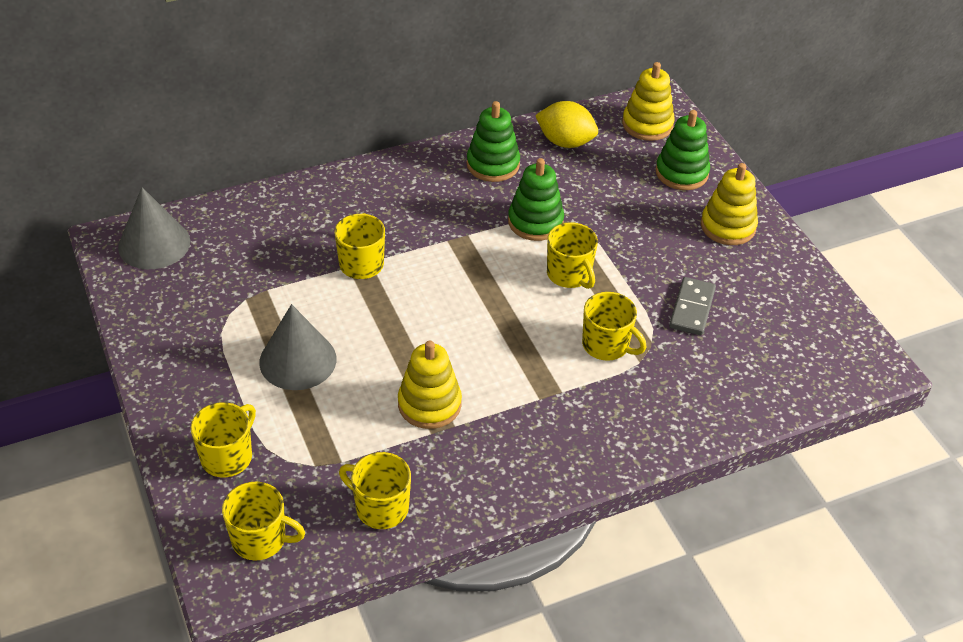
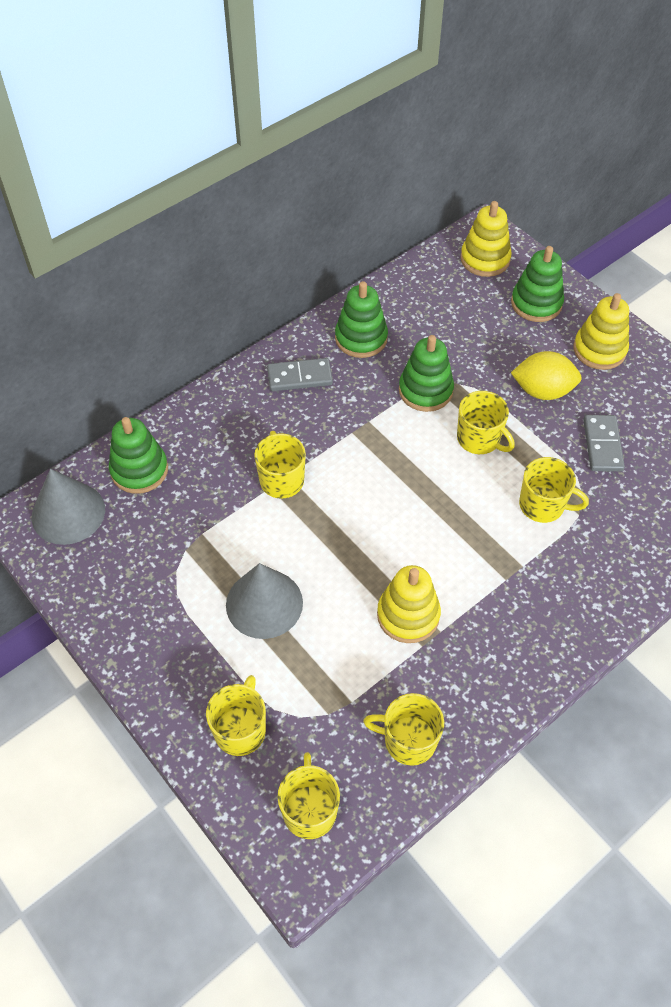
camera: 15 degrees left, 10 degrees up
yellow mug [222,482,305,561] -> yellow mug turned 90 degrees counterclockwise [277,752,340,839]
yellow lemon [535,101,598,148] -> yellow lemon moved to [511,351,582,400]
none -> green stacking toy [109,417,168,494]
none -> grey domino [267,358,333,391]

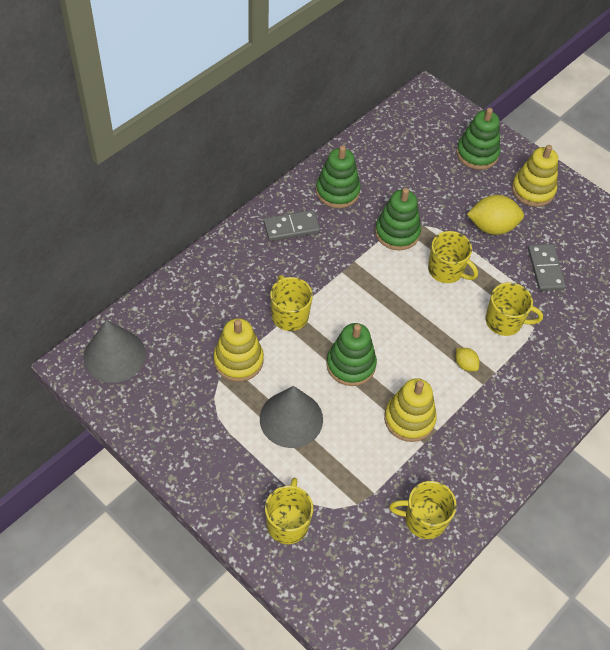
camera: 10 degrees left, 0 degrees up
green stacking toy [109,417,168,494] -> green stacking toy moved to [326,323,377,386]
yellow mug [277,752,340,839] -> none
yellow stacking toy [461,201,512,277] -> yellow stacking toy moved to [213,318,264,382]
none -> yellow lemon [456,348,479,371]

